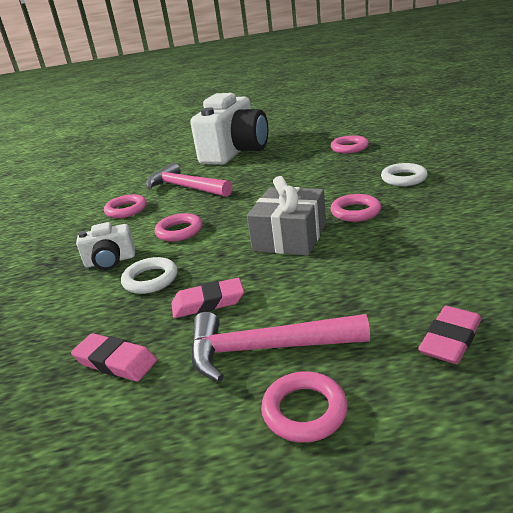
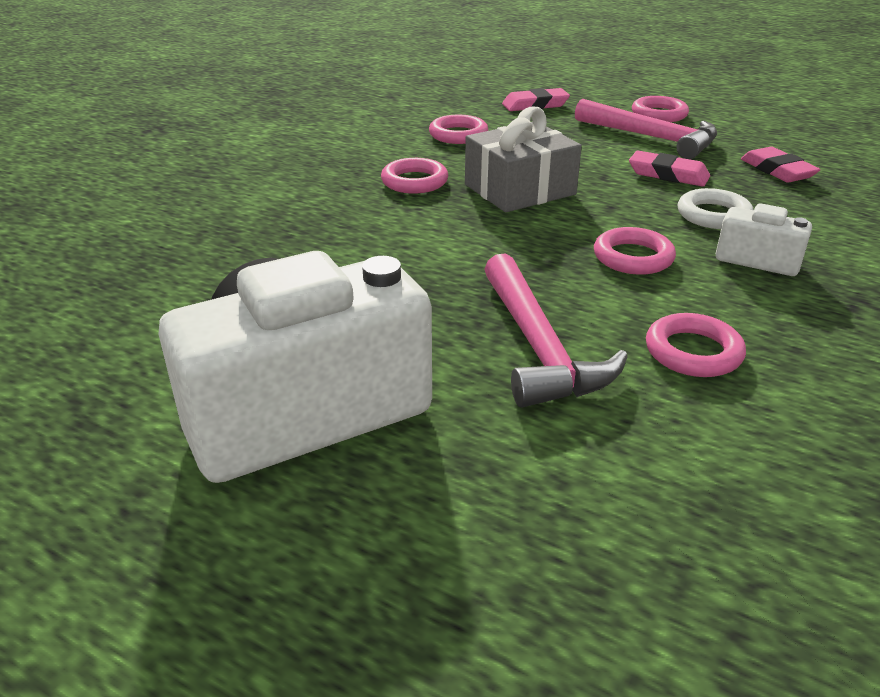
camera: 145 degrees left, 5 degrees up
pink ring [331,135,369,153] -> pink ring moved to [429,115,488,144]
white ring [381,163,428,186] -> none

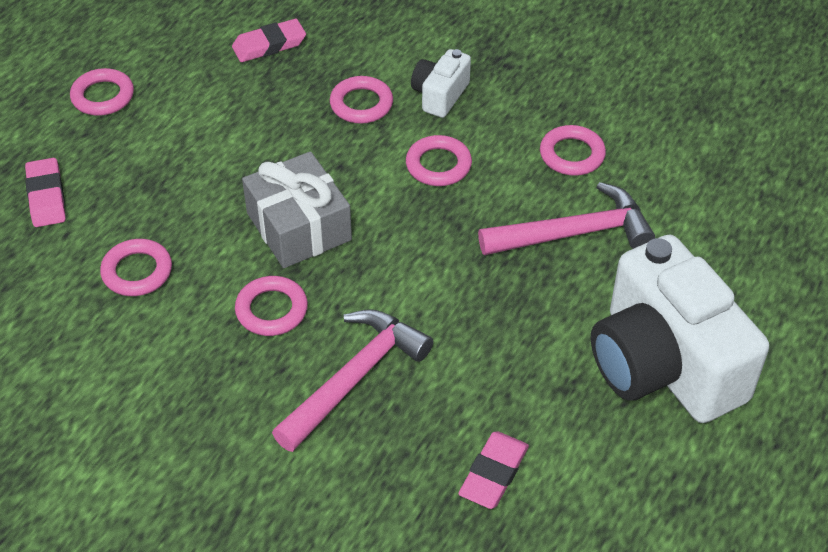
camera: 90 degrees left, 15 degrees up
pink hammer [575,99,717,159] -> pink hammer moved to [272,309,433,452]
pink eraser [629,151,710,186] -> pink eraser moved to [458,431,529,509]
white ring [678,188,753,229] -> pink ring [330,76,393,124]

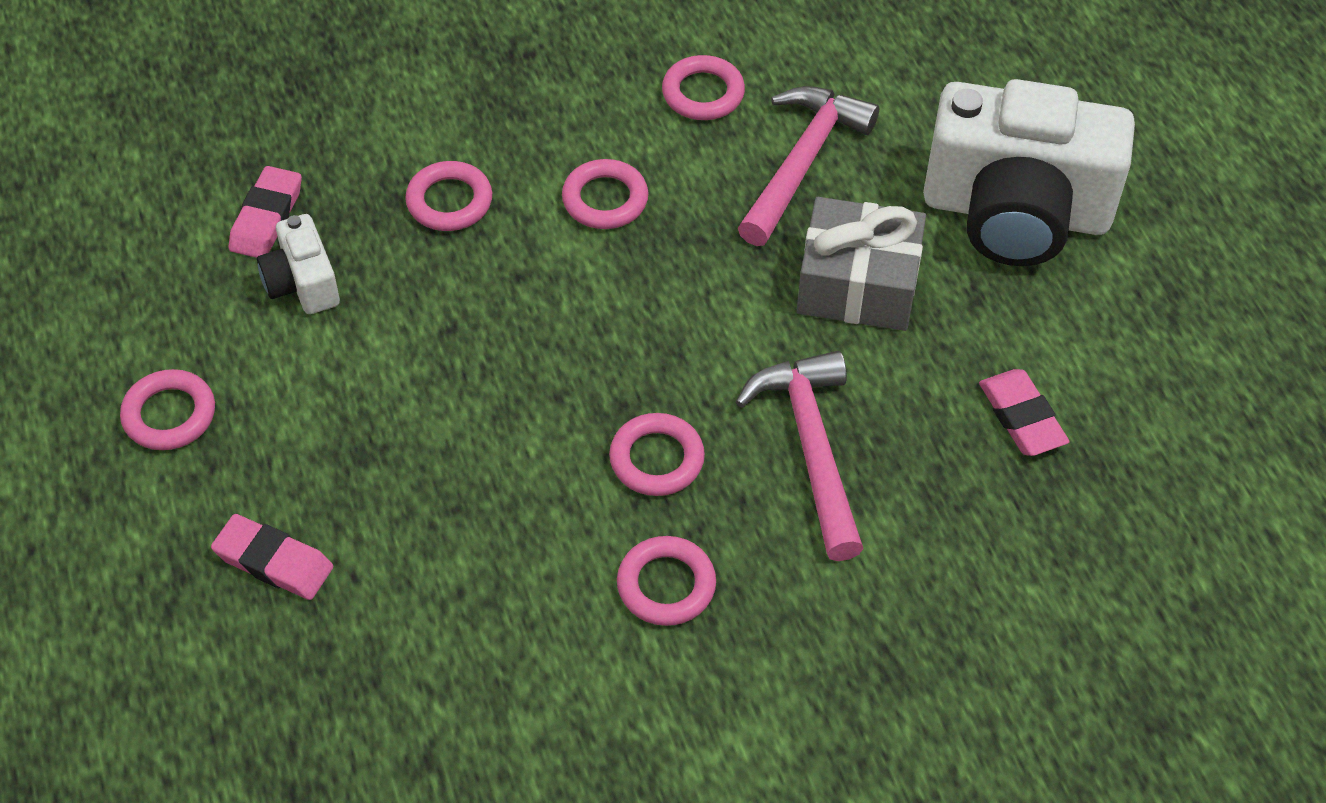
camera: 50 degrees left, 5 degrees up
pink ring [100,239,172,296] -> pink ring moved to [617,536,716,626]
grey gift [242,151,352,268] -> grey gift moved to [797,197,926,331]
white camera [411,49,471,118] -> white camera moved to [257,214,340,314]

